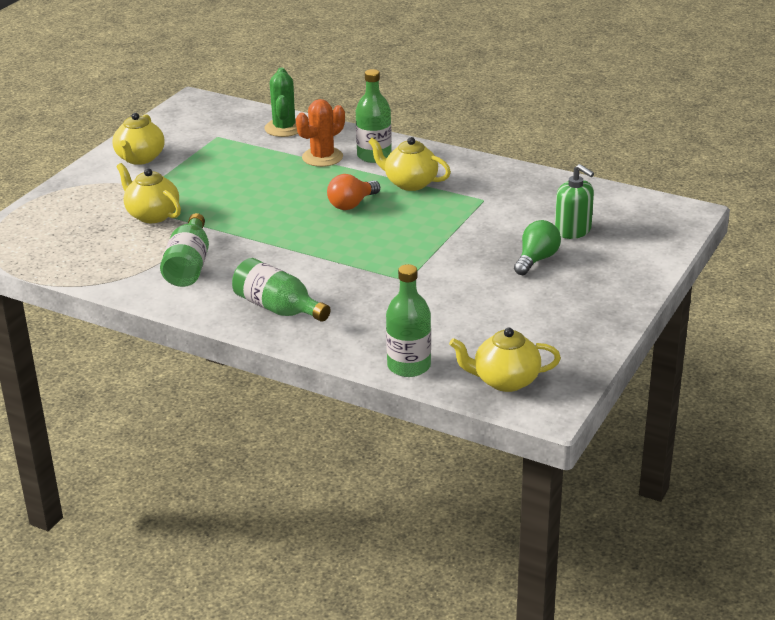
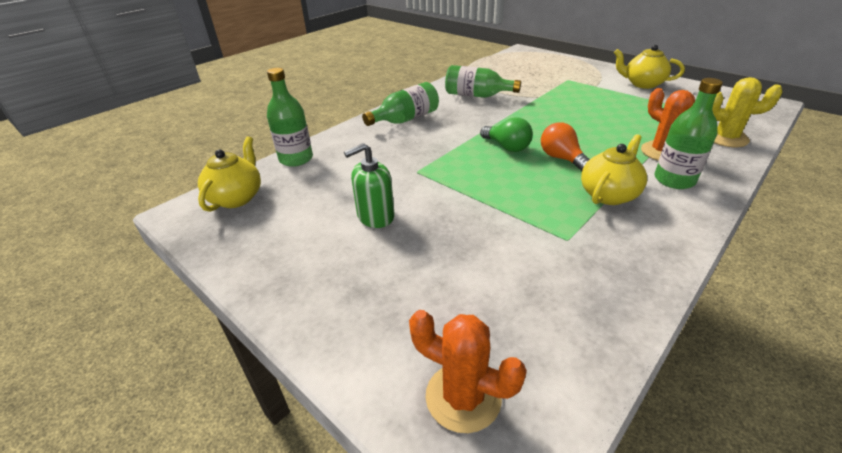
camera: 105 degrees right, 5 degrees up
yellow teapot [116,163,181,223] -> none
green cactus [264,68,298,137] -> yellow cactus [712,77,783,147]
green light bulb [514,220,561,275] -> green light bulb moved to [480,117,533,152]
green soap dispenser [555,164,594,239] -> green soap dispenser moved to [344,143,394,228]
none -> orange cactus [409,310,527,433]

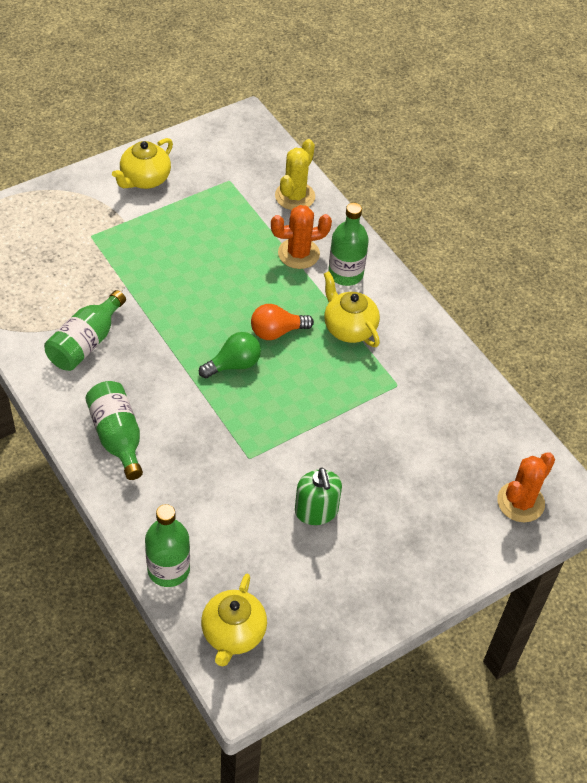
camera: 80 degrees left, 15 degrees up
yellow teapot [198,136,261,212] -> yellow teapot turned 105 degrees counterclockwise [201,574,267,667]

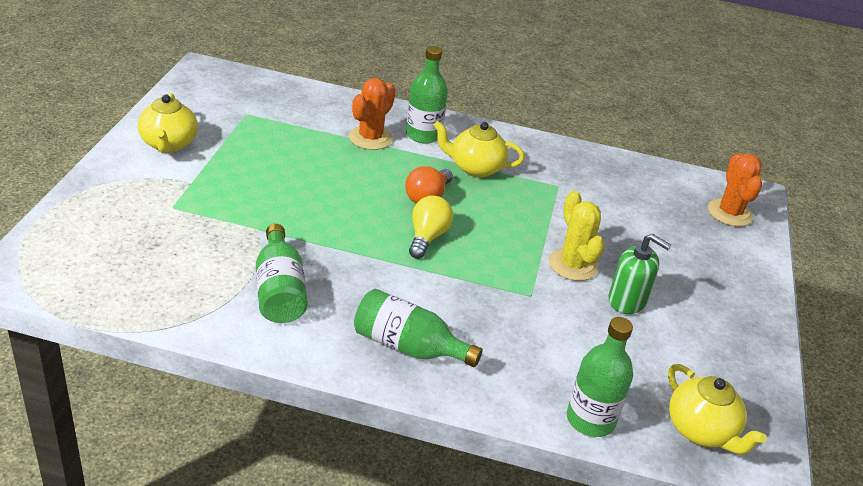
camera: 45 degrees left, 15 degrees down
green light bulb [199,332,261,378] -> yellow light bulb [409,195,453,259]
yellow cactus [275,139,315,210] -> yellow cactus moved to [549,190,604,281]

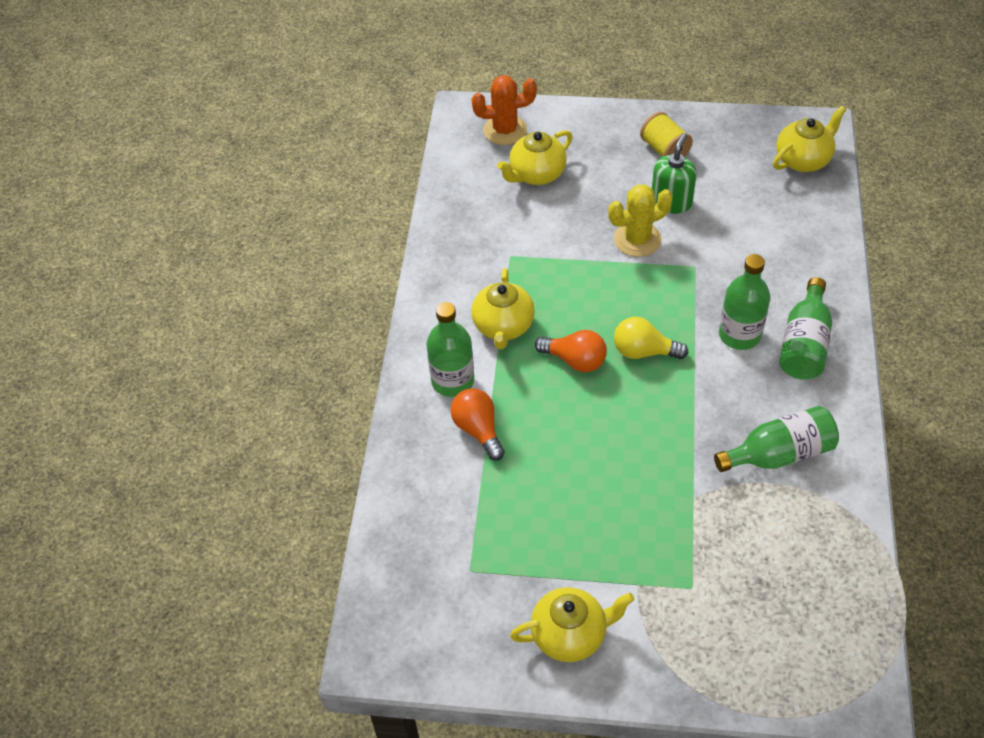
camera: 90 degrees left, 15 degrees up
orange cactus [349,78,395,150] -> orange light bulb [450,388,505,461]
green bottle [567,317,633,437] -> green bottle moved to [719,254,770,350]
none -> yellow teapot [497,130,573,185]
none -> yellow spool [640,112,693,157]

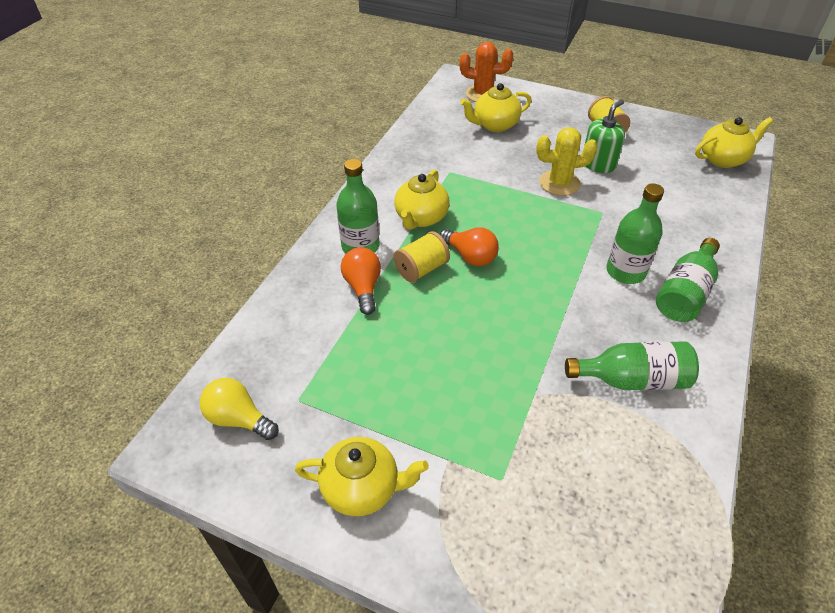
camera: 15 degrees right, 5 degrees down
yellow light bulb [614,317,688,359] -> yellow light bulb moved to [200,378,279,440]
none -> yellow spool [394,231,450,283]

